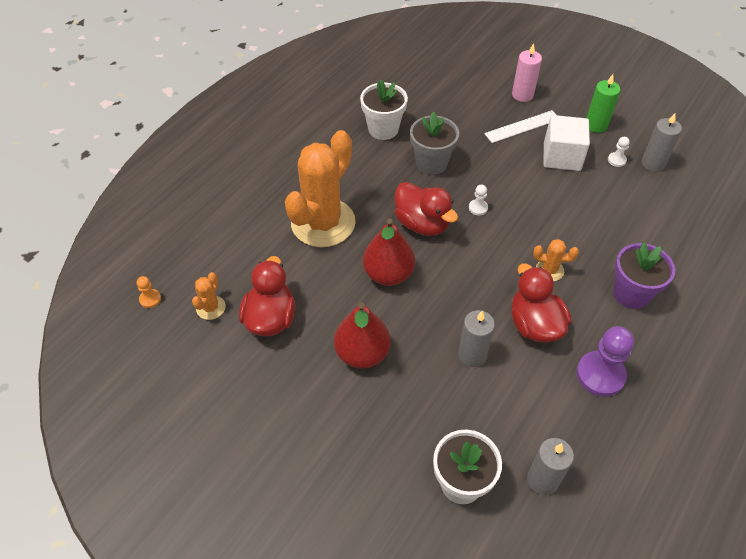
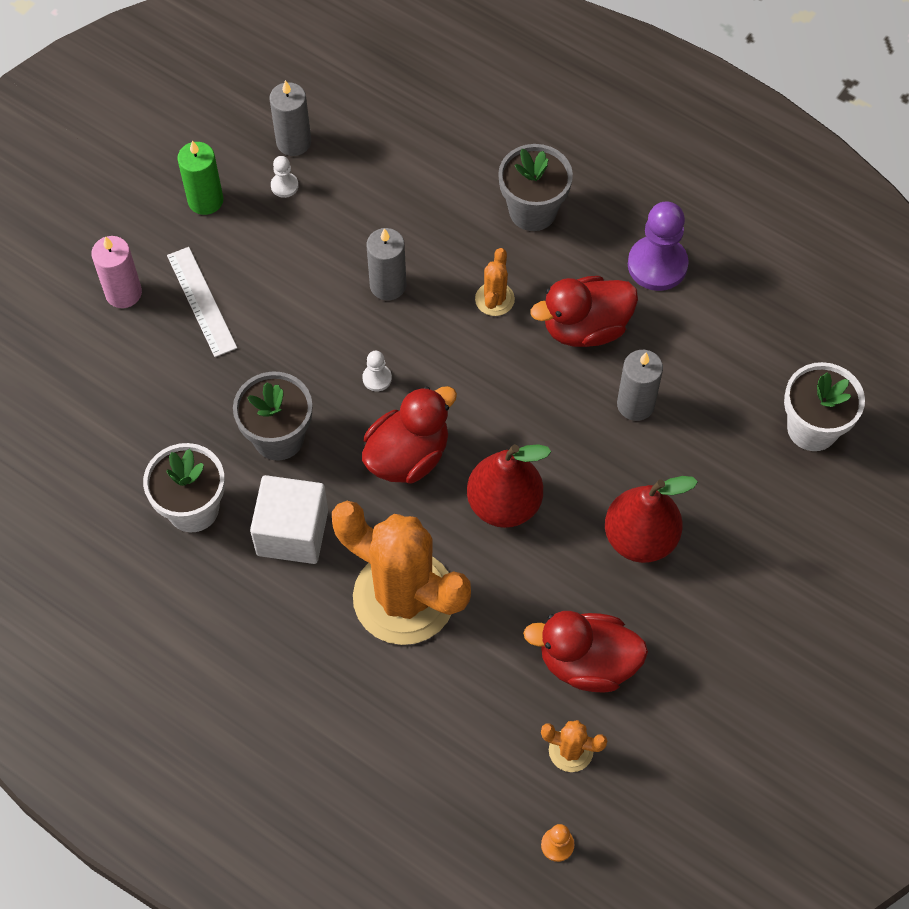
camera: 90 degrees left, 10 degrees up
grey candle [527,438,574,495] -> grey candle moved to [367,228,406,300]
white cube [543,115,590,171] -> white cube moved to [250,475,328,564]
purple flower pot [613,243,675,309] -> grey flower pot [498,144,573,231]

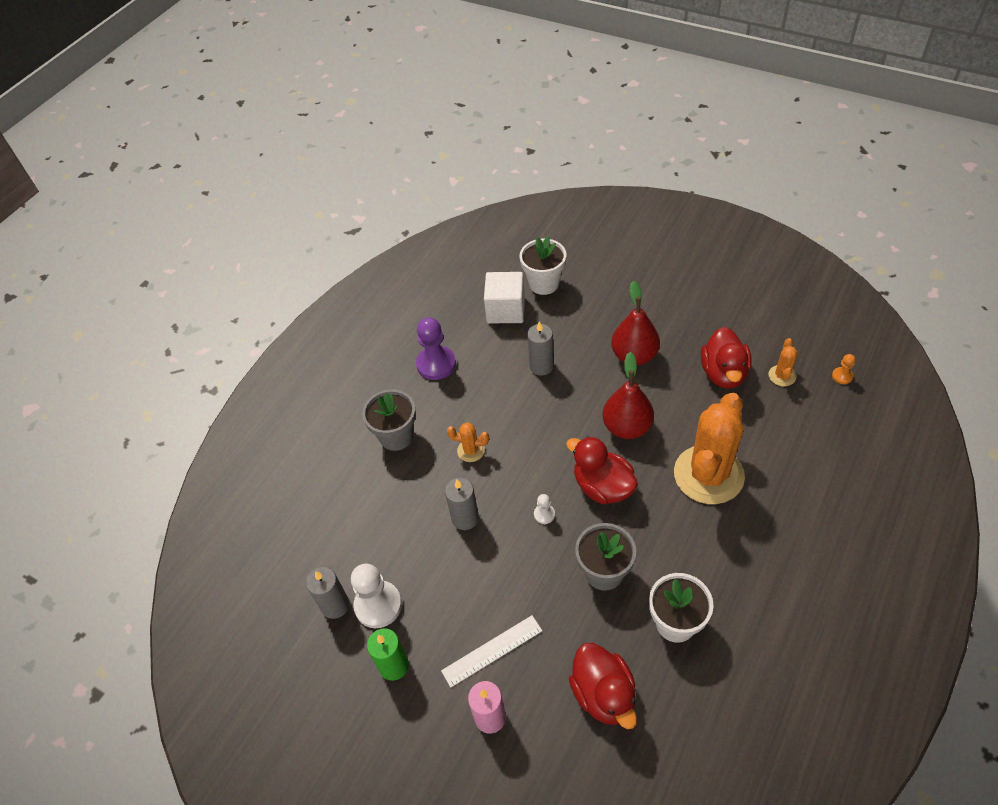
camera: 90 degrees left, 10 degrees down
white cube [250,475,328,564] -> white cube moved to [484,272,525,323]
white pawn [271,156,299,198] -> white pawn [351,563,402,628], size x2.12
red duck [531,276,638,347] -> red duck moved to [569,643,637,729]

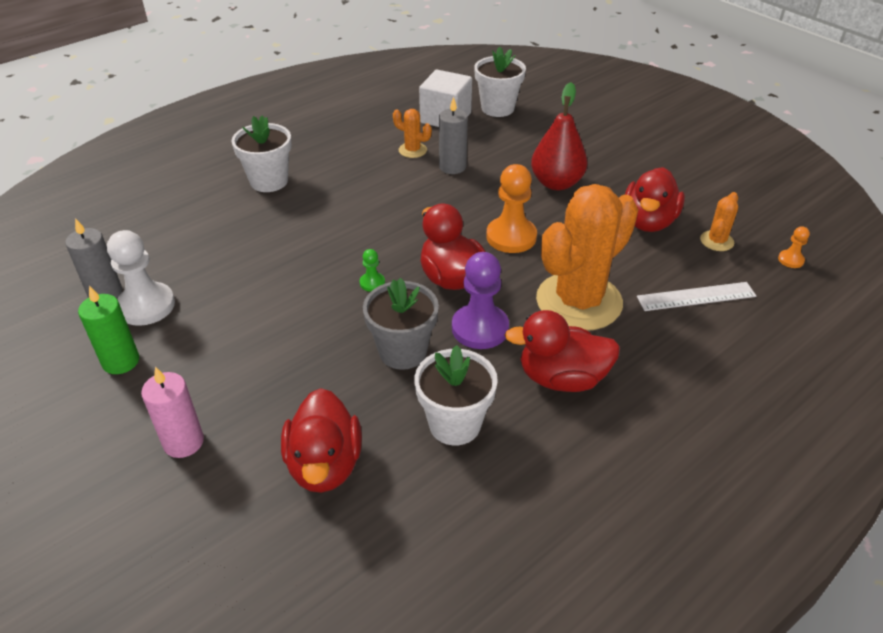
camera: 15 degrees right, 10 degrees down
grey flower pot [362,389,416,451] -> white flower pot [231,115,292,192]
purple pawn [416,317,456,380] -> purple pawn moved to [452,252,509,349]
white ruler [441,615,542,688] -> white ruler moved to [637,282,756,311]
grey candle [445,478,479,530] -> none
orange cactus [447,422,489,462] -> orange cactus moved to [393,109,432,158]
white pawn [534,494,555,524] -> green pawn [360,249,385,292]
red pear [603,352,654,439] -> orange pawn [486,164,537,253]
none -> red duck [505,310,620,392]

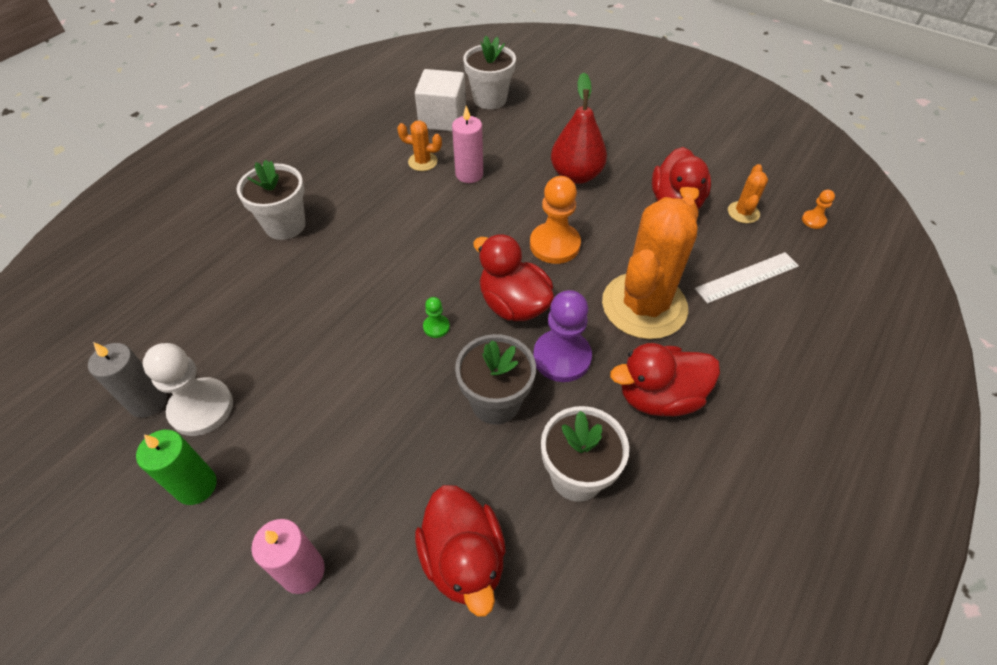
camera: 15 degrees left, 10 degrees up
grey candle [439,97,468,174] -> pink candle [452,106,483,183]

